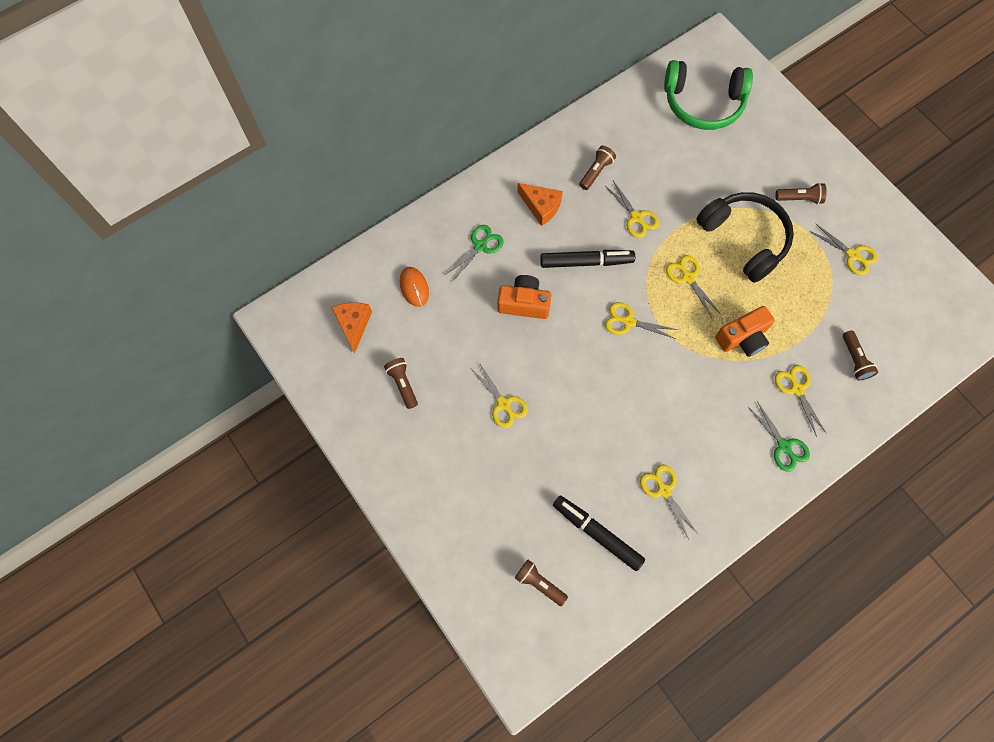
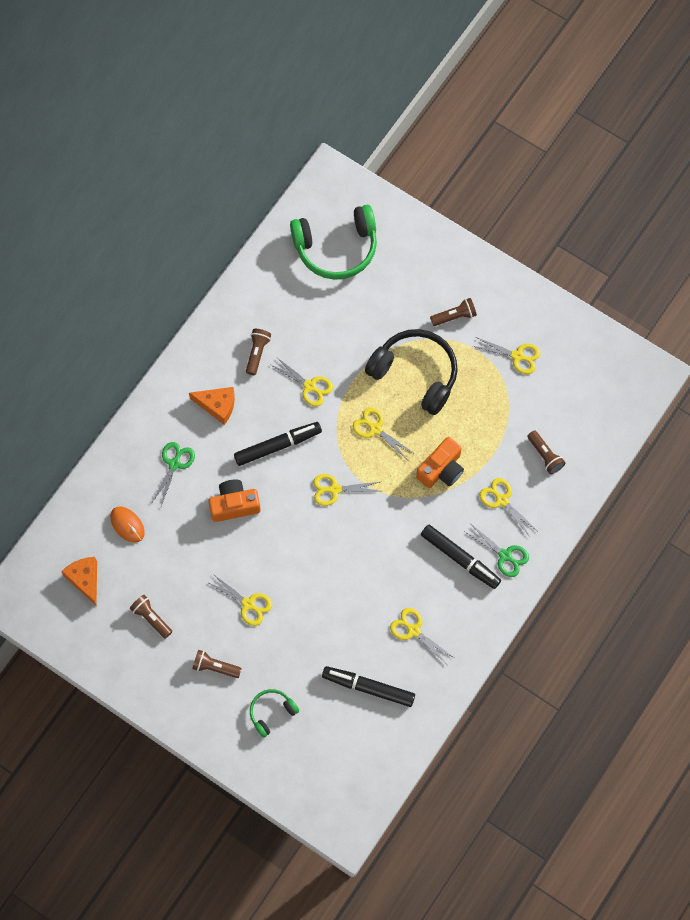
camera: 20 degrees left, 0 degrees up
brown flashlight [515,560,568,606] -> brown flashlight moved to [192,650,242,678]
none -> green headphones [250,689,299,738]
none -> black marker [421,524,501,589]

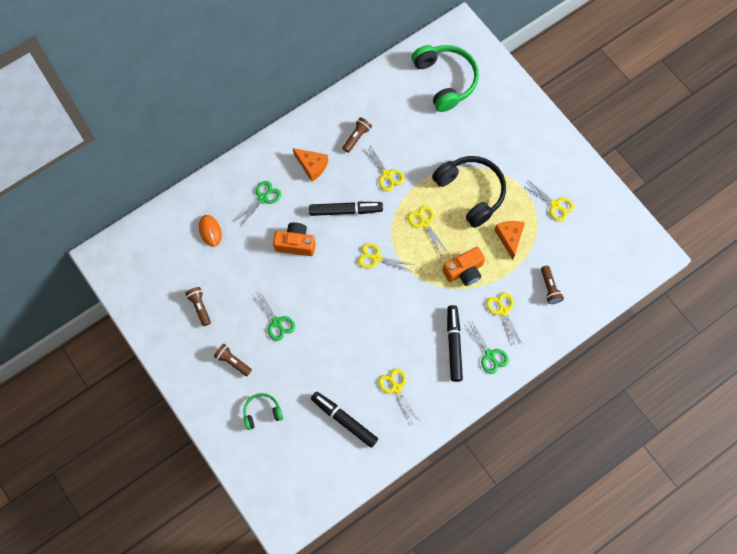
camera: 20 degrees right, 0 degrees up
orange cheese [61,557,97,605] -> orange cheese moved to [494,221,525,260]
yellow scissors [207,573,272,626] -> green scissors [254,290,295,341]
green headphones [290,205,377,280] -> green headphones turned 120 degrees counterclockwise [412,45,479,112]
black marker [421,524,501,589] -> black marker turned 150 degrees counterclockwise [447,305,463,382]
brown flashlight [430,298,477,326] -> none

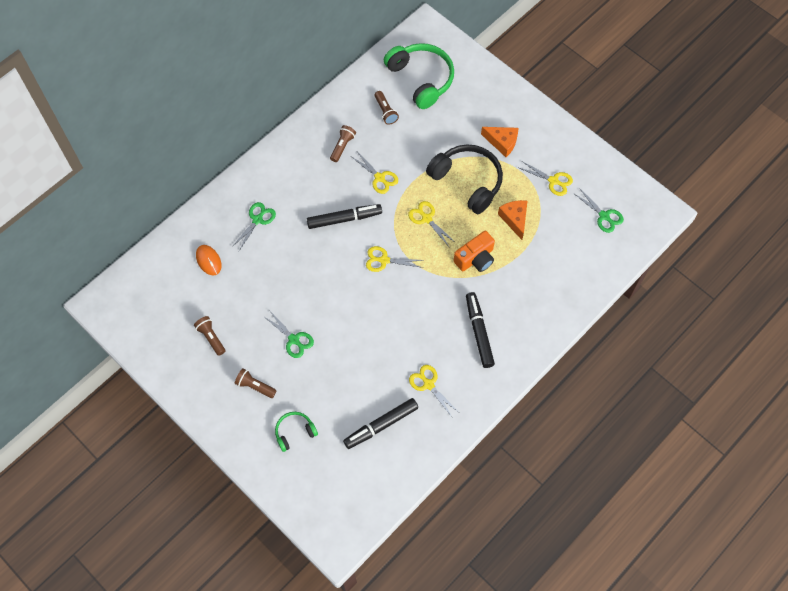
camera: 10 degrees left, 5 degrees down
orange camera [273,222,316,256] -> none
orange cheese [293,148,328,181] -> orange cheese moved to [481,127,518,157]
black marker [311,392,378,448] -> black marker turned 60 degrees counterclockwise [343,398,418,449]
green scissors [466,322,509,374] -> green scissors moved to [573,188,624,233]
yellow scissors [486,292,523,346] -> none
brown flashlight [541,266,564,304] -> brown flashlight moved to [375,91,399,125]

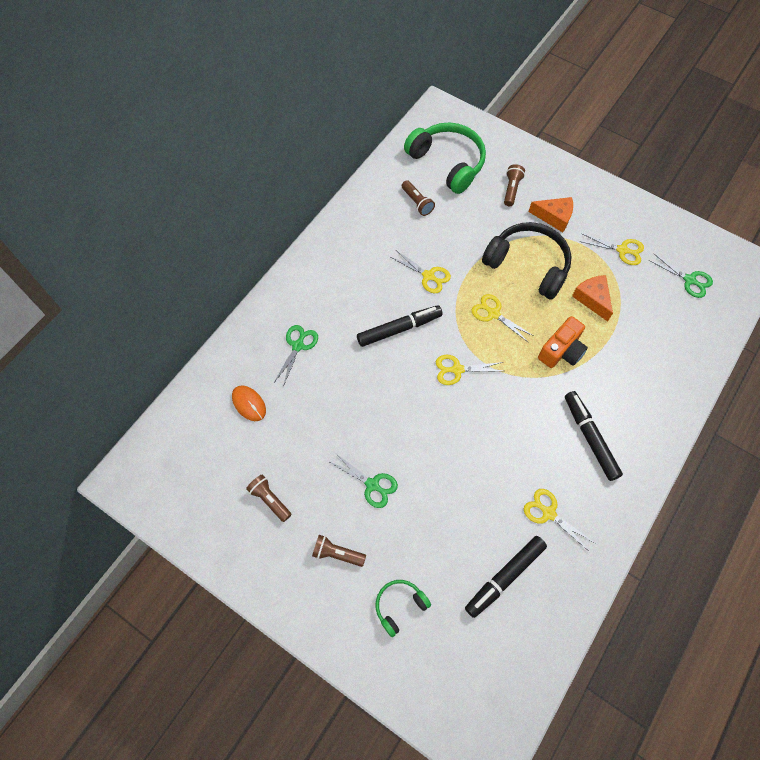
camera: 10 degrees left, 0 degrees up
brown flashlight [330,125,356,162] -> brown flashlight moved to [504,164,525,206]

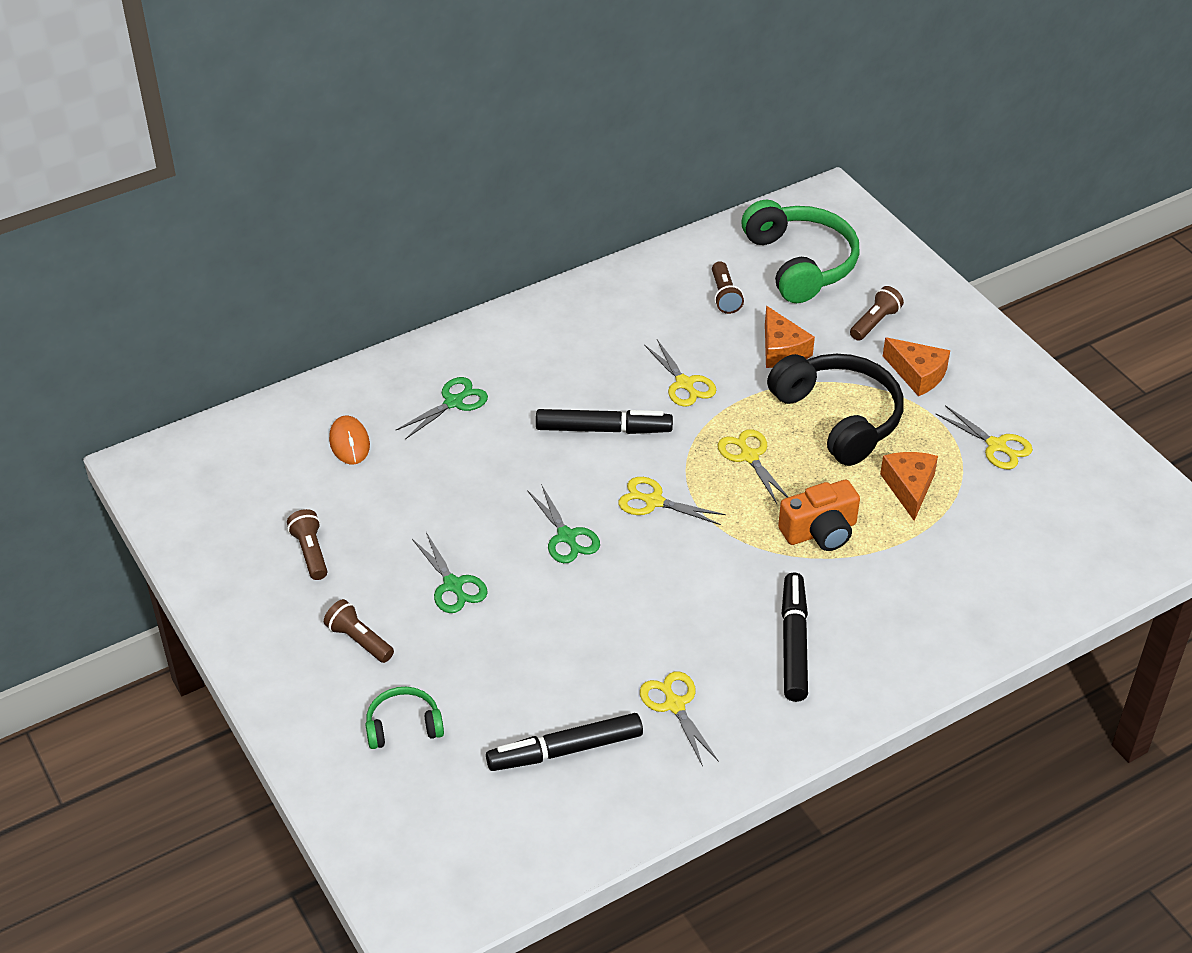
camera: 25 degrees right, 20 degrees down
green scissors [648,253,713,298] -> green scissors moved to [527,484,600,563]
none -> orange cheese [765,306,815,368]

